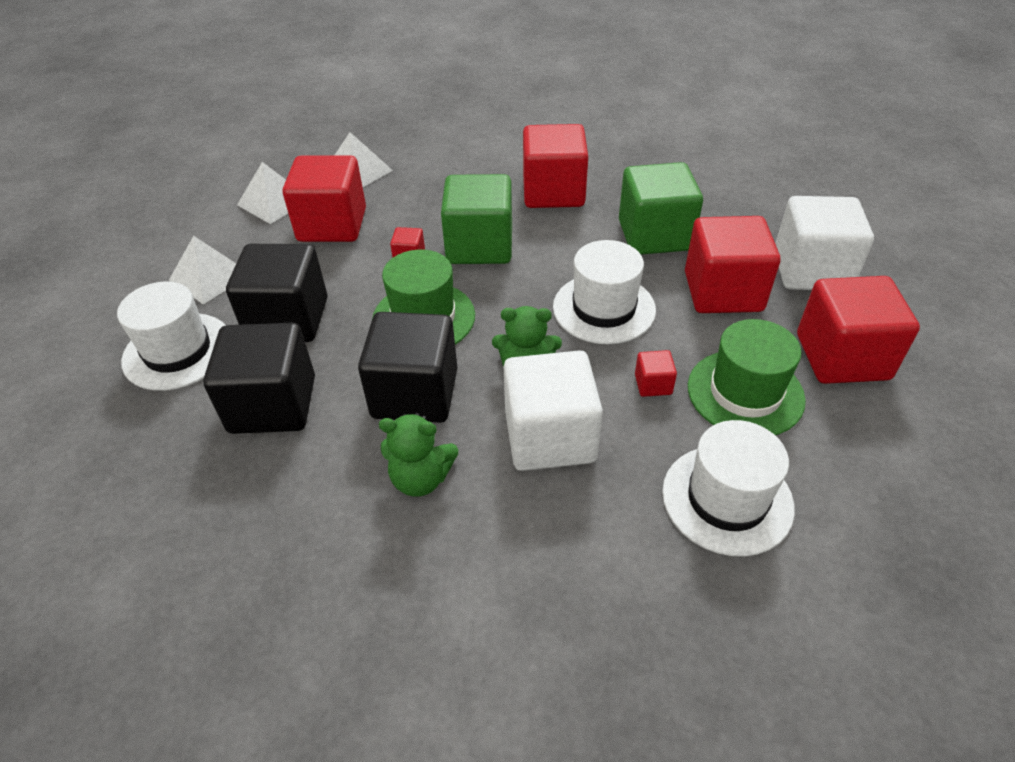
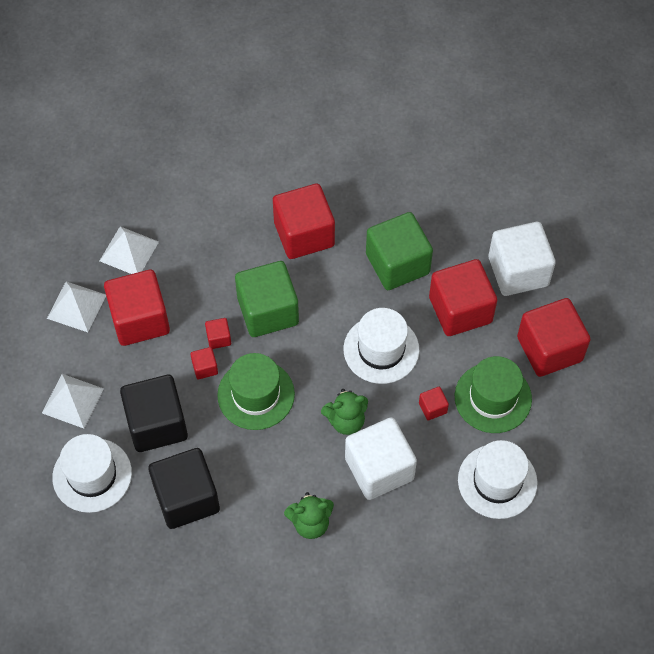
camera: 20 degrees left, 15 degrees up
black cube [358,312,457,423] -> none
none -> red cube [190,347,218,379]

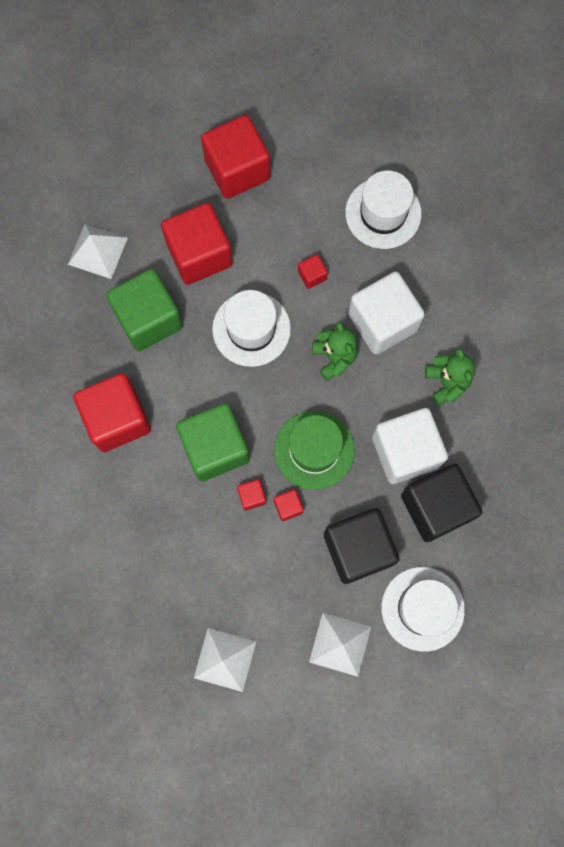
camera: 95 degrees left, 15 degrees up
white pyramid [100,226,159,274] -> white pyramid moved to [68,224,128,279]
red cube [104,270,170,346] -> none
green hat [455,356,532,433] -> none
white cube [489,222,556,296] -> white cube moved to [372,408,448,484]

